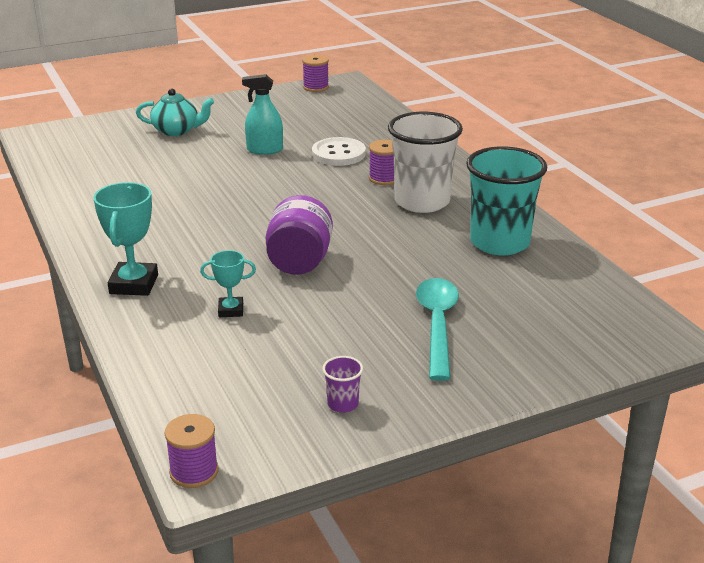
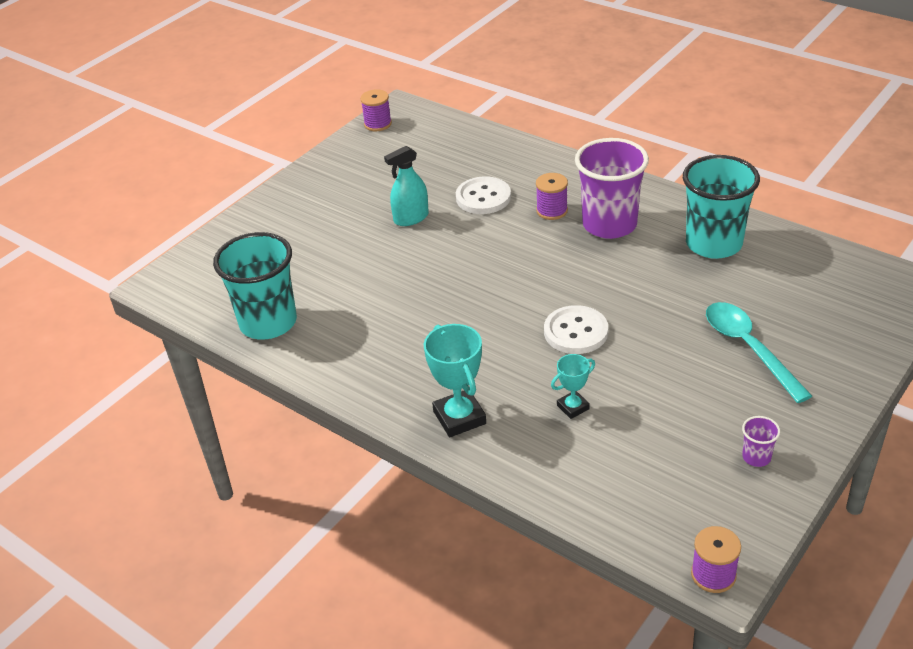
camera: 25 degrees left, 10 degrees up
turquoise teapot [136,88,214,136] -> none
purple jar [266,195,333,275] -> white button [544,305,608,354]
white cup [388,112,463,213] -> purple cup [575,138,649,239]
none -> turquoise cup [213,232,297,340]

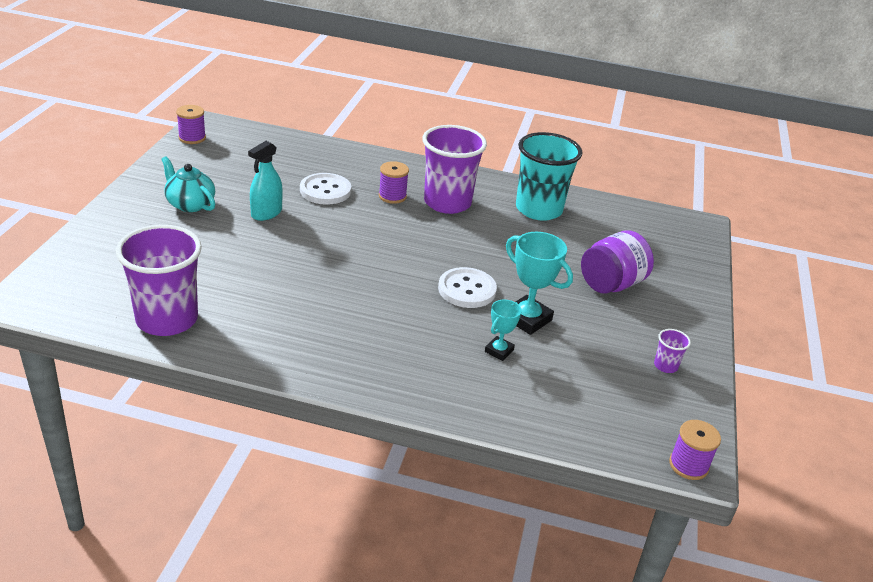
camera: 30 degrees left, 5 degrees down
turquoise cup [213,232,297,340] -> purple cup [116,225,202,336]
turquoise trophy [424,324,486,437] -> turquoise trophy moved to [506,232,573,335]
turquoise spoon [706,302,812,403] -> purple jar [581,230,654,294]
none -> turquoise teapot [161,156,215,212]

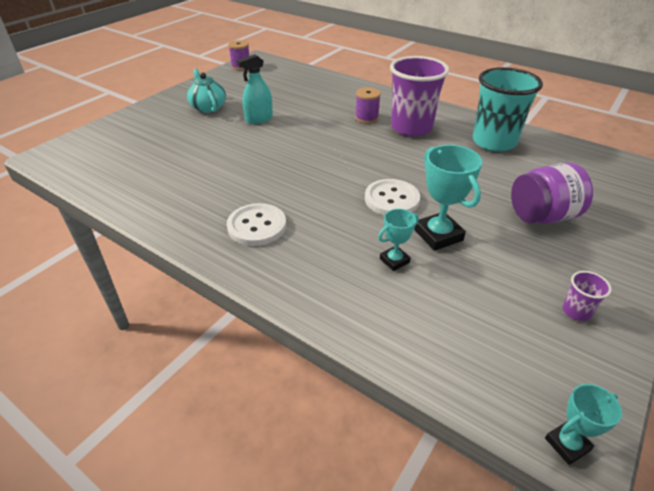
camera: 25 degrees right, 5 degrees up
purple cup [116,225,202,336] -> none
white button [300,173,351,205] -> white button moved to [227,203,286,246]
purple spool [669,420,721,480] -> turquoise trophy [545,384,622,465]

